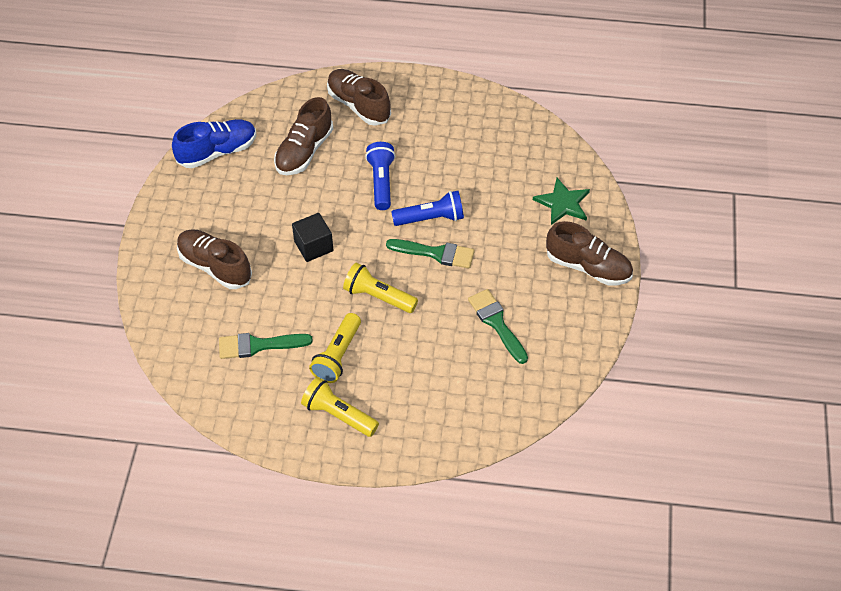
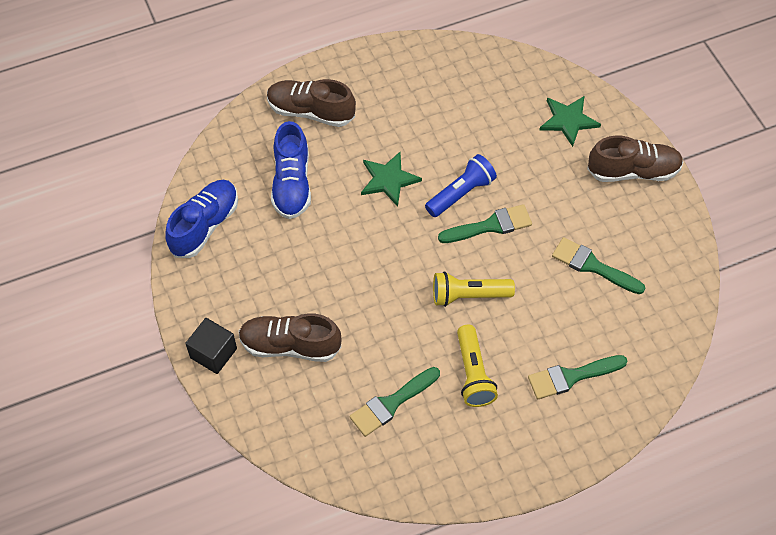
camera: 30 degrees left, 5 degrees up
brown shoe [274,97,333,175] -> blue shoe [271,121,311,219]
black cube [292,213,333,262] -> black cube moved to [185,318,237,374]
yellow flashlight [301,377,379,437] -> none
blue flashlight [365,142,396,210] -> green star [361,152,422,207]
none -> green brush [528,355,627,399]

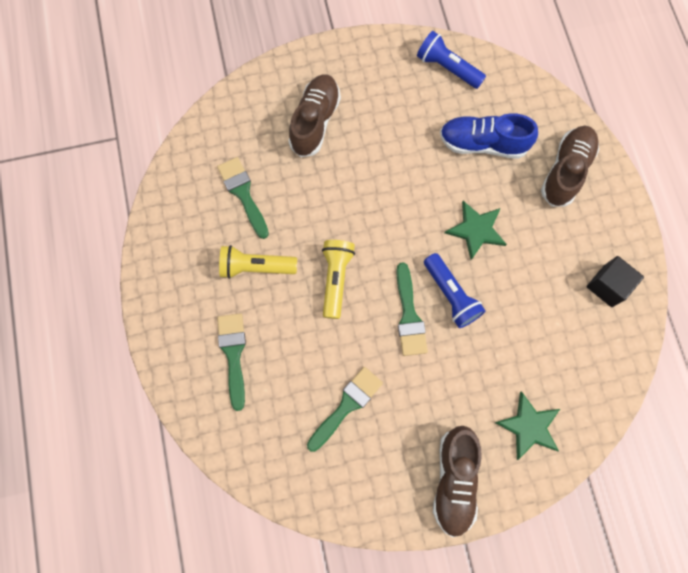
camera: 100 degrees right, 15 degrees up
blue shoe [165,180,238,258] -> blue flashlight [417,31,486,89]
black cube [185,318,237,374] -> black cube moved to [587,256,644,307]

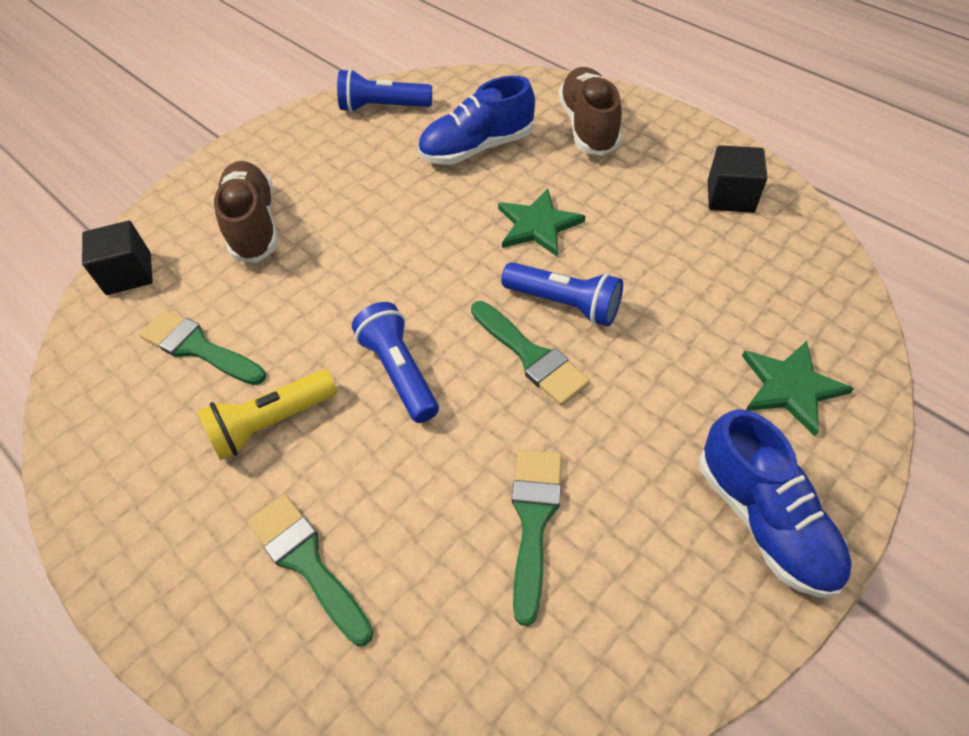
camera: 30 degrees left, 20 degrees down
yellow flashlight [322,240,355,319] -> blue flashlight [352,302,439,423]
brown shoe [433,426,482,537] -> blue shoe [699,409,852,597]
none -> black cube [82,221,153,295]

